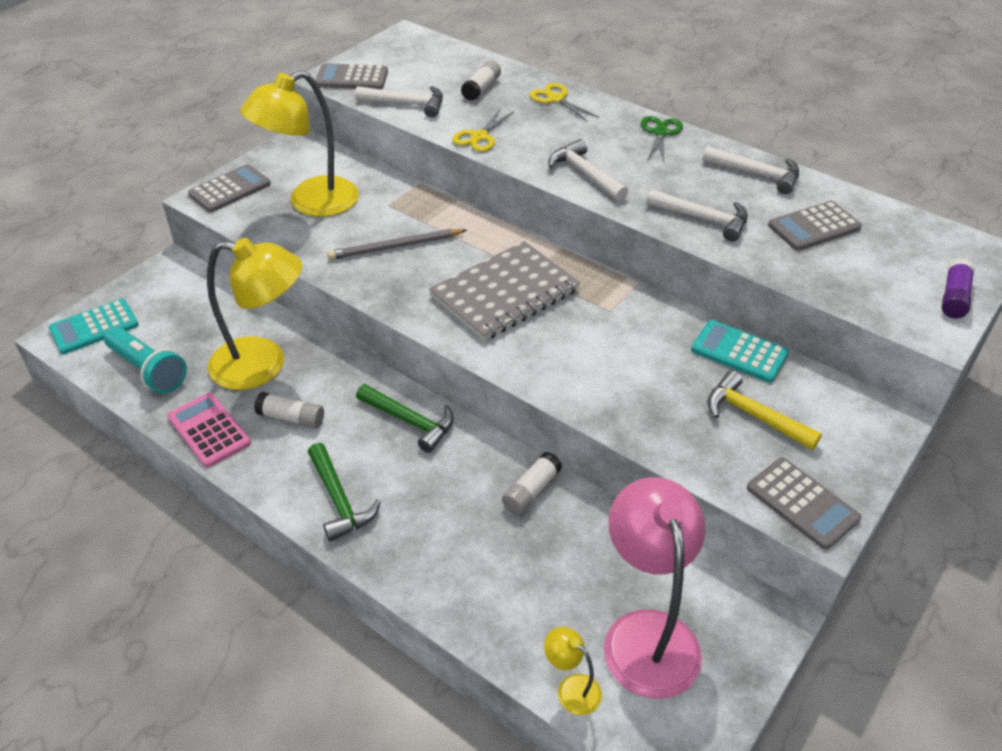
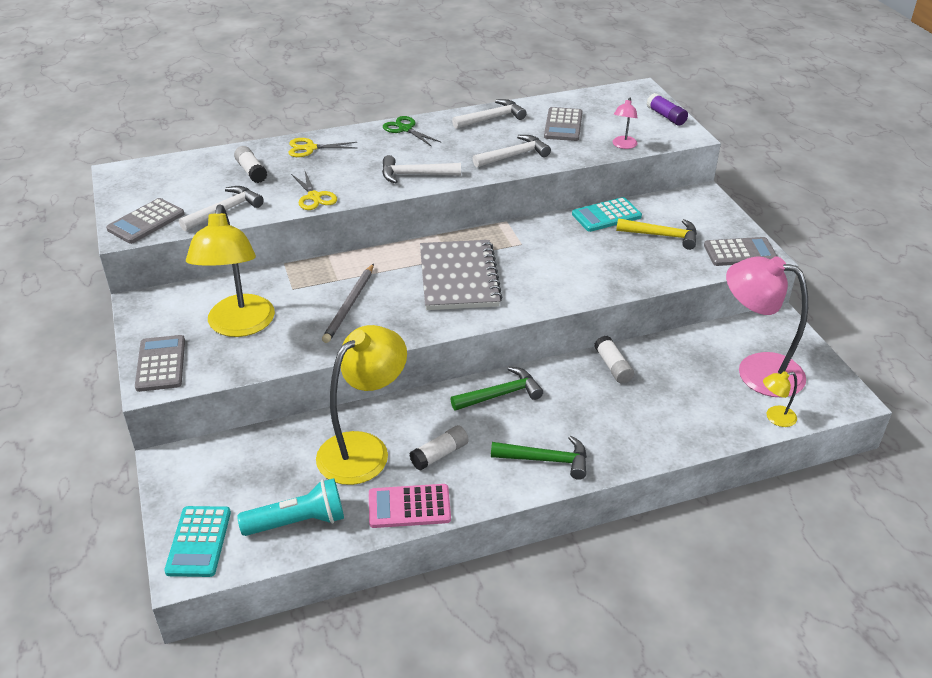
camera: 55 degrees left, 5 degrees down
yellow hammer [707,370,822,450] -> yellow hammer turned 150 degrees counterclockwise [616,218,697,250]
none -> pink lamp [613,98,638,149]

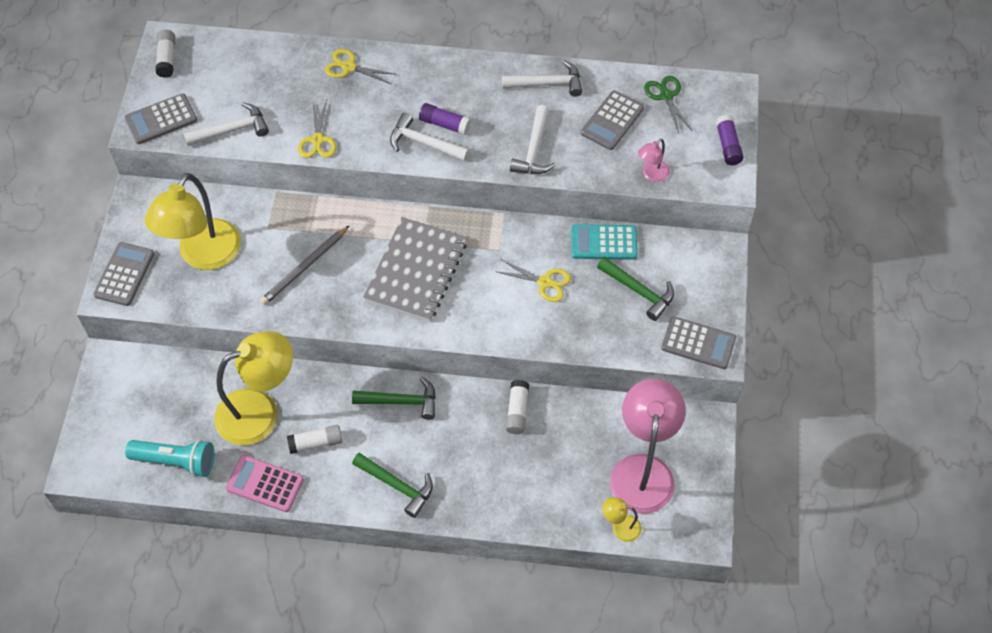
camera: 25 degrees right, 20 degrees up
turquoise calculator [164,506,231,577] -> none
white glue stick [234,146,267,183] -> white glue stick moved to [155,29,175,78]
green scissors [383,116,442,147] -> green scissors moved to [644,76,692,133]
white hammer [473,135,551,168] -> white hammer turned 105 degrees clockwise [510,105,556,174]
yellow hammer [616,218,697,250] -> green hammer [597,257,674,321]
pink lamp [726,256,808,397] -> pink lamp turned 45 degrees clockwise [610,379,686,514]
none -> purple glue stick [419,103,471,135]
none -> yellow scissors [495,259,571,302]

